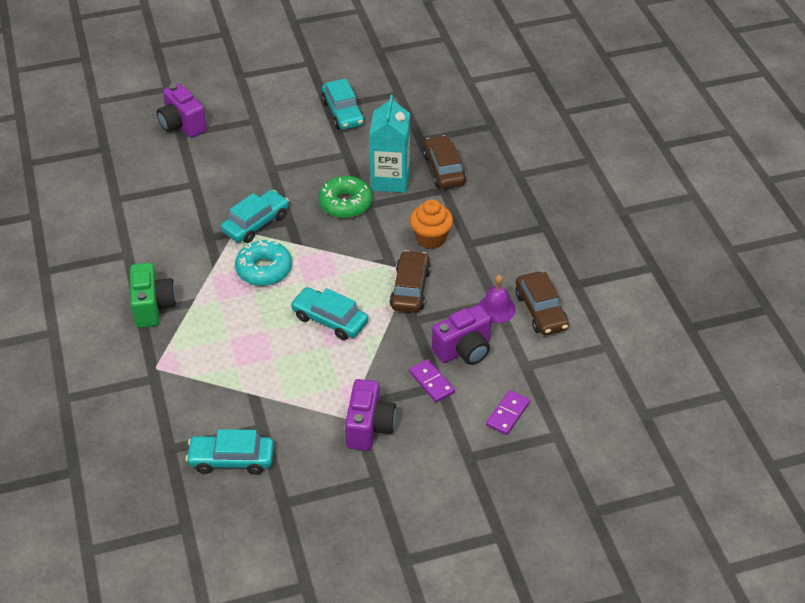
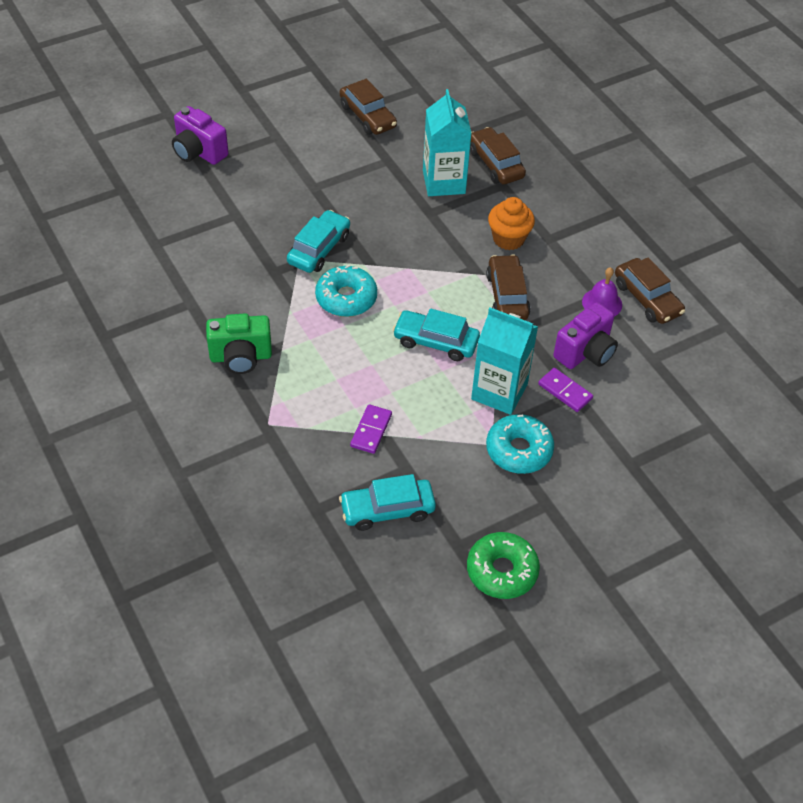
camera: 15 degrees left, 5 degrees up
green camera [130,263,176,328] -> green camera turned 105 degrees clockwise [206,313,272,374]
green donut [318,176,373,218] -> green donut moved to [467,532,540,599]
turquoise car [322,78,365,130] -> brown car [339,79,397,135]
purple camera [345,379,396,451] -> turquoise donut [486,414,554,474]
purple domino [486,390,530,435] -> purple domino moved to [350,404,392,454]
none -> turquoise carton [471,308,538,415]

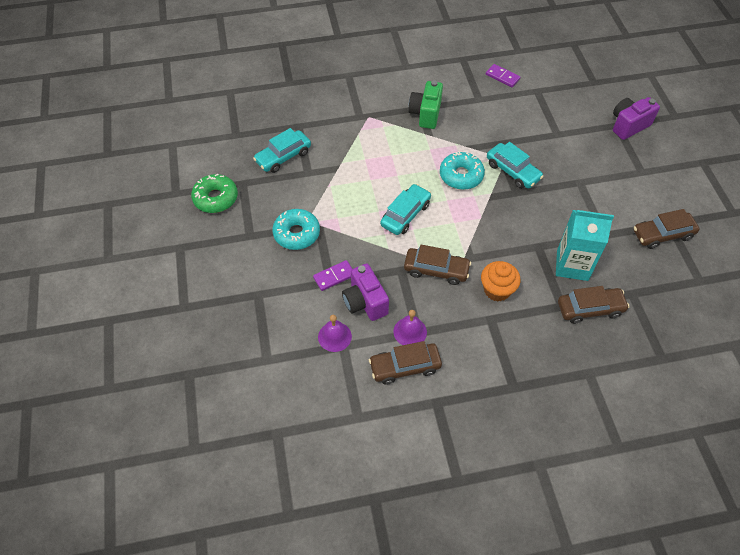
camera: 110 degrees right, 5 degrees up
turquoise car [339,474,436,531] -> turquoise car turned 135 degrees counterclockwise [253,128,311,173]
purple domino [350,404,392,454] -> purple domino moved to [486,64,520,87]
turquoise carton [471,308,538,415] -> none
none -> purple bell [318,315,352,352]

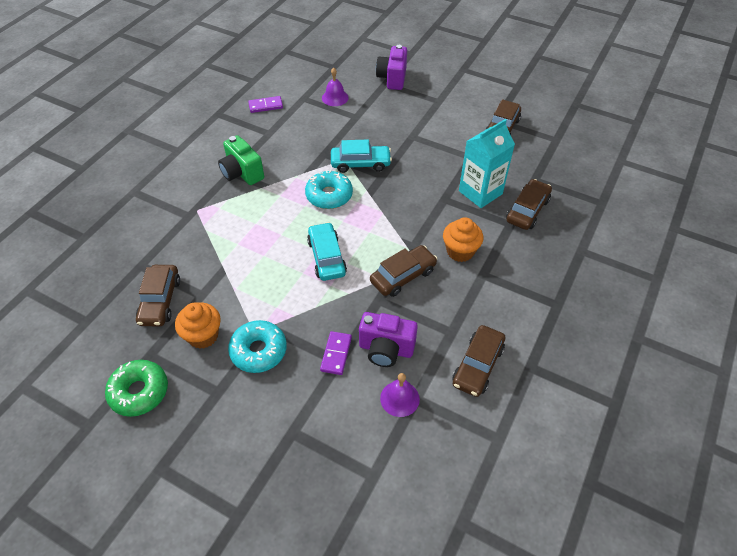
camera: 50 degrees left, 5 degrees down
turquoise car [253,128,311,173] -> brown car [136,265,180,326]
purple bell [393,310,427,345] -> purple bell moved to [322,68,349,106]
none -> orange cupcake [175,303,221,349]

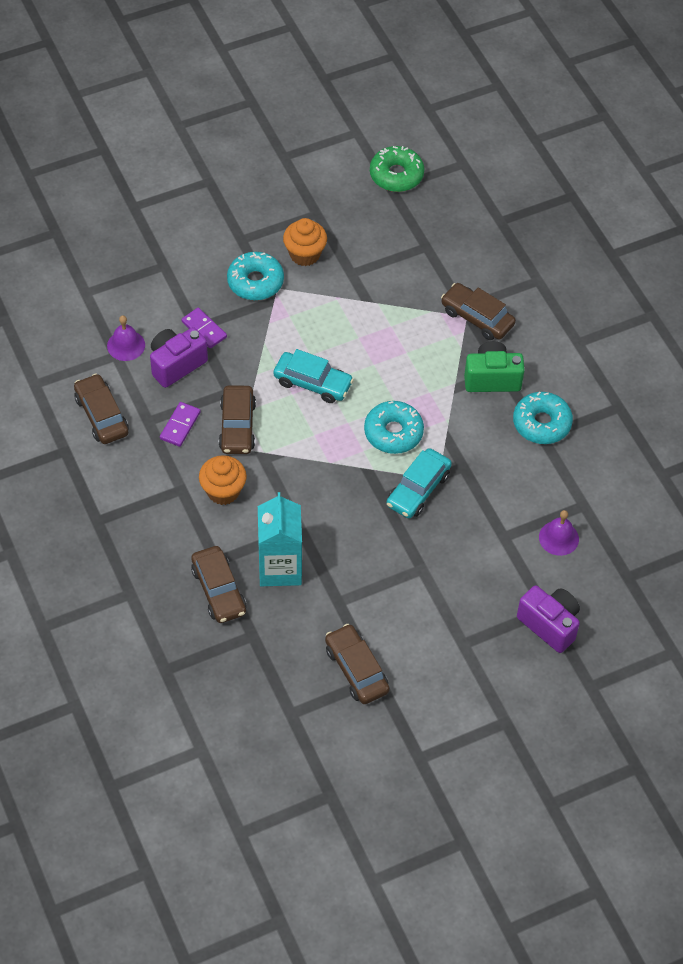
camera: 125 degrees right, 5 degrees up
green donut [105,360,168,417] -> green donut moved to [370,146,424,192]
brown car [136,265,180,326] -> brown car moved to [441,283,516,340]
purple domino [248,96,283,113] -> purple domino moved to [160,402,201,447]
none -> turquoise donut [513,391,573,444]

